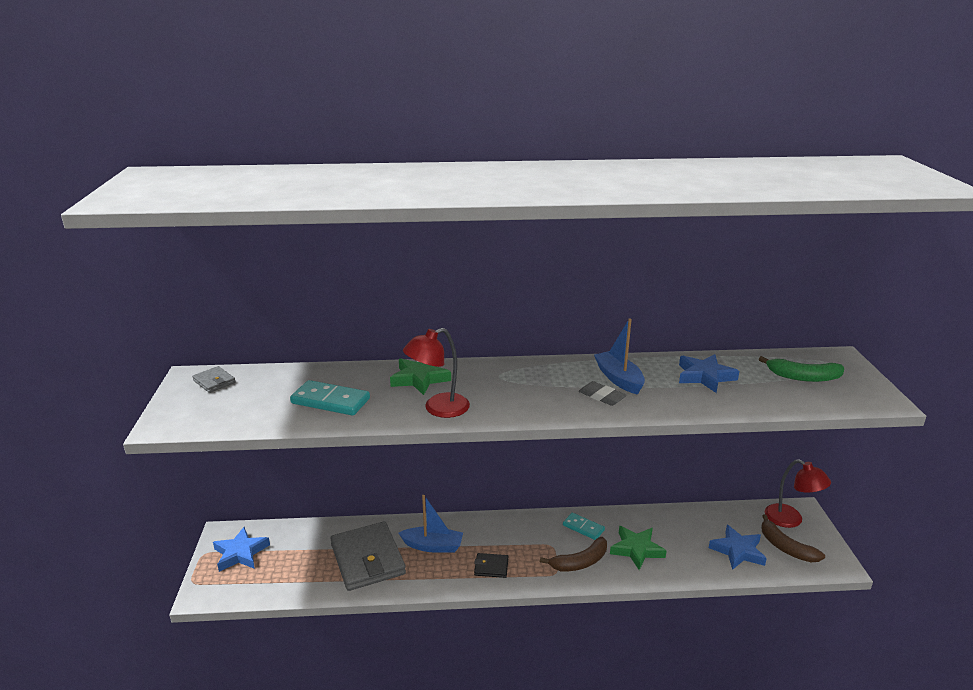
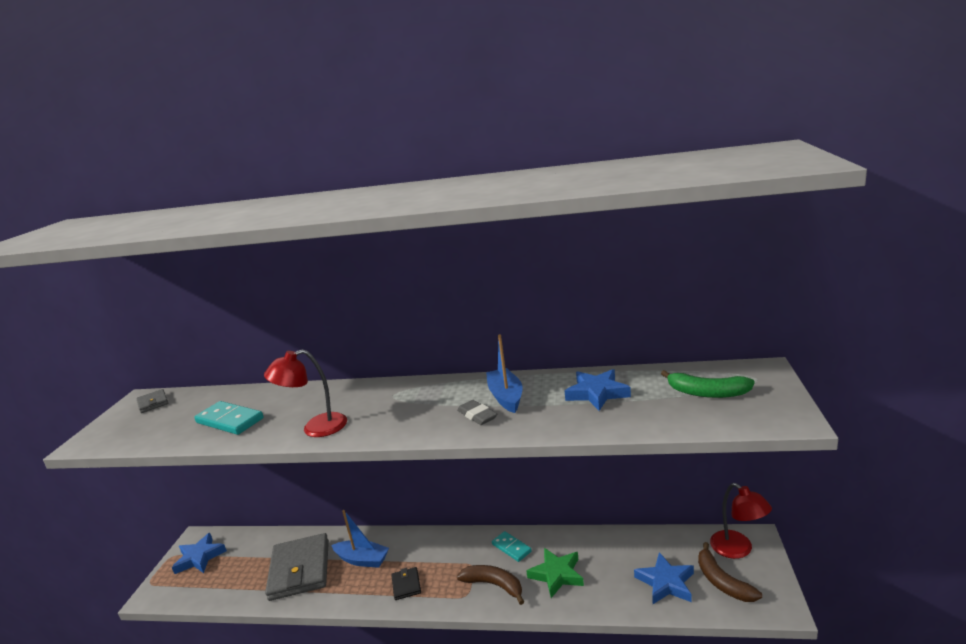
camera: 15 degrees right, 5 degrees down
green star [390,358,451,395] -> none
black wallet [474,553,509,578] -> black wallet turned 60 degrees clockwise [391,567,421,600]
brown banana [540,537,607,571] -> brown banana turned 135 degrees counterclockwise [457,565,524,605]

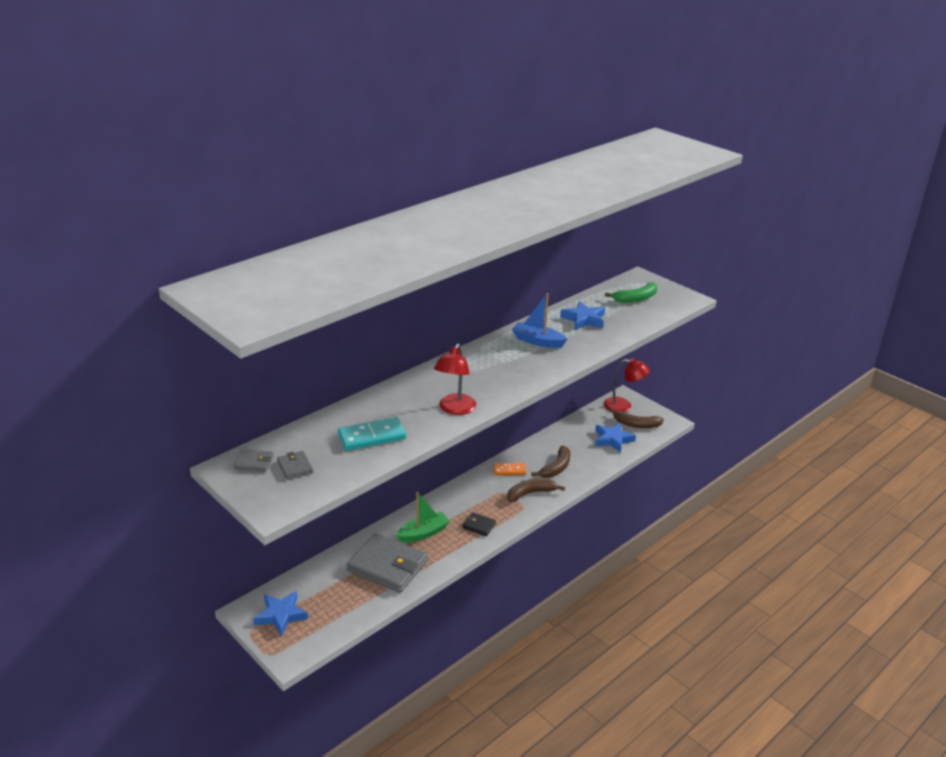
camera: 55 degrees left, 10 degrees up
blue boat [331,510,389,568] -> green boat [396,492,450,542]
grey eraser [457,400,497,425] -> none
turquoise domino [492,531,532,562] -> orange domino [493,463,526,475]
green star [526,548,584,598] -> brown banana [531,446,570,478]
none -> grey wallet [277,451,313,480]

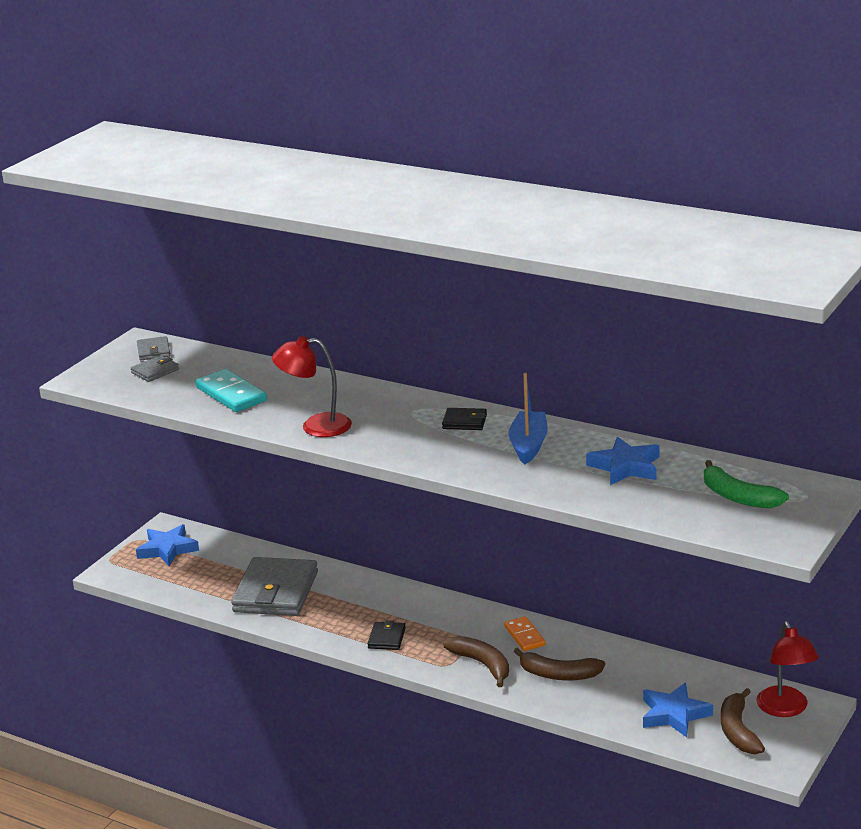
camera: 75 degrees right, 5 degrees down
green boat [396,492,450,542] -> none
none -> black wallet [442,408,487,430]

